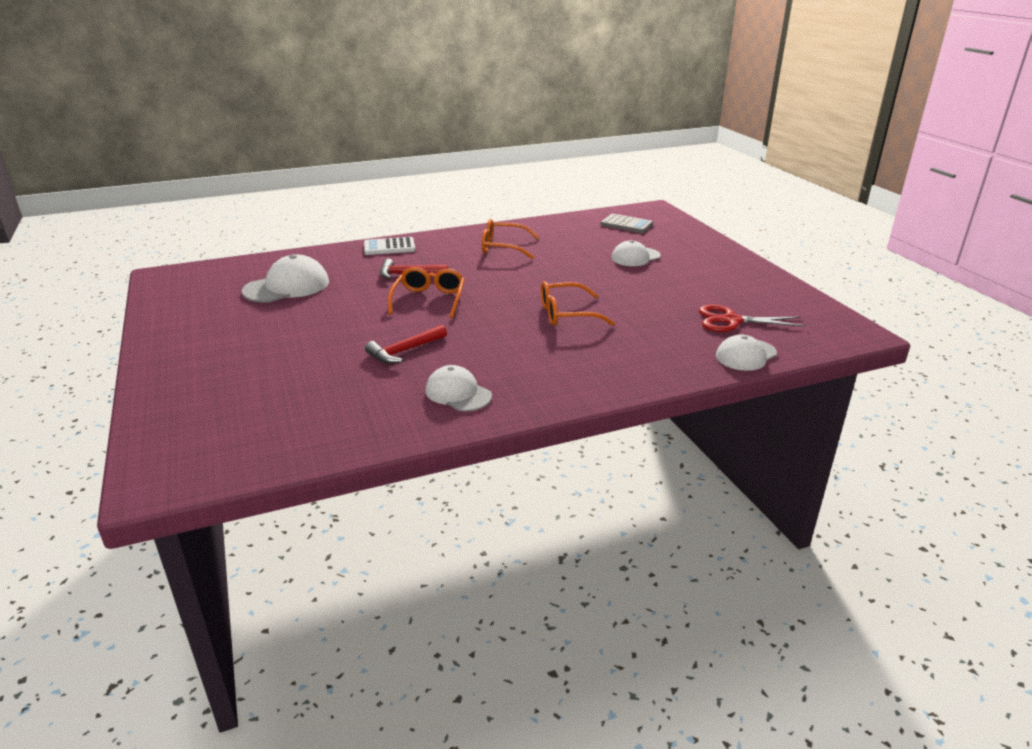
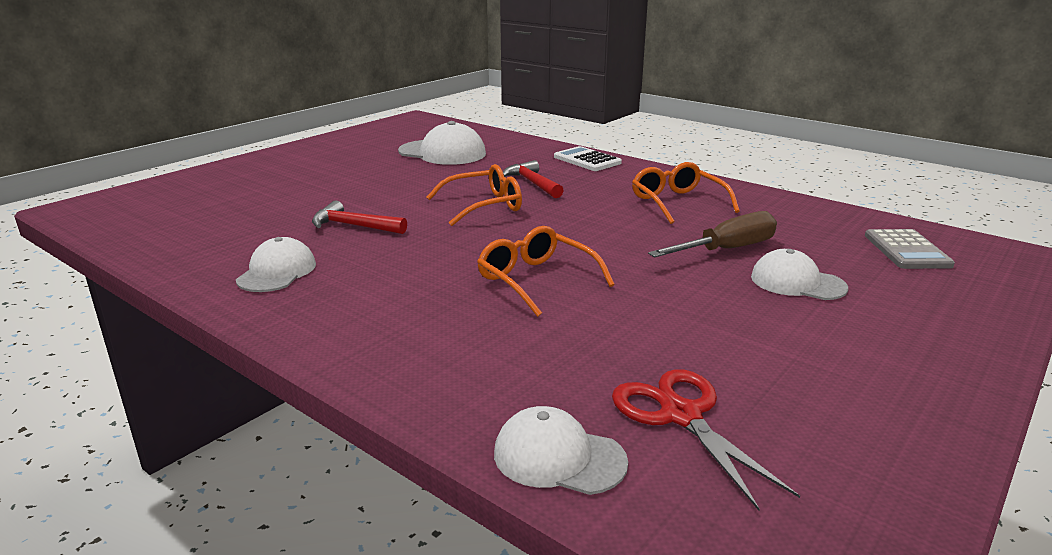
camera: 60 degrees right, 5 degrees down
none -> brown screwdriver [648,211,777,257]

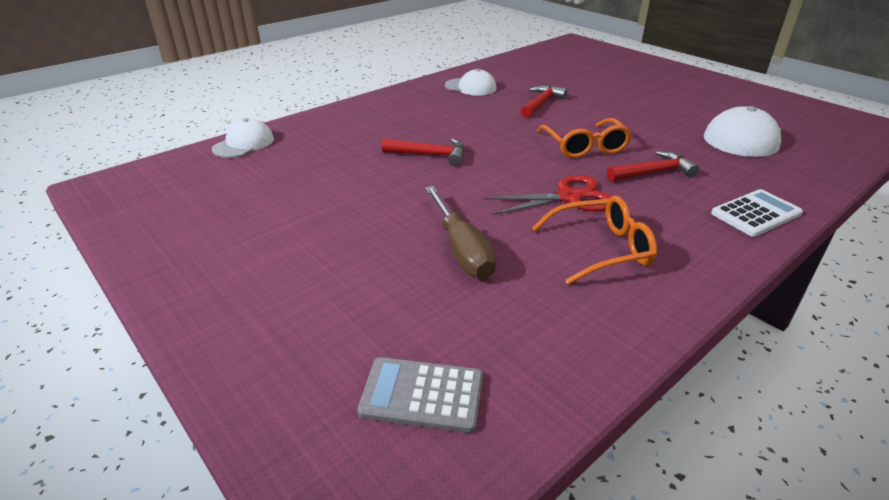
camera: 100 degrees right, 10 degrees up
orange glasses [477,226,615,317] -> red hammer [382,139,465,166]
red scissors [612,369,800,511] -> red scissors moved to [484,175,612,215]
white cap [751,249,848,300] -> none

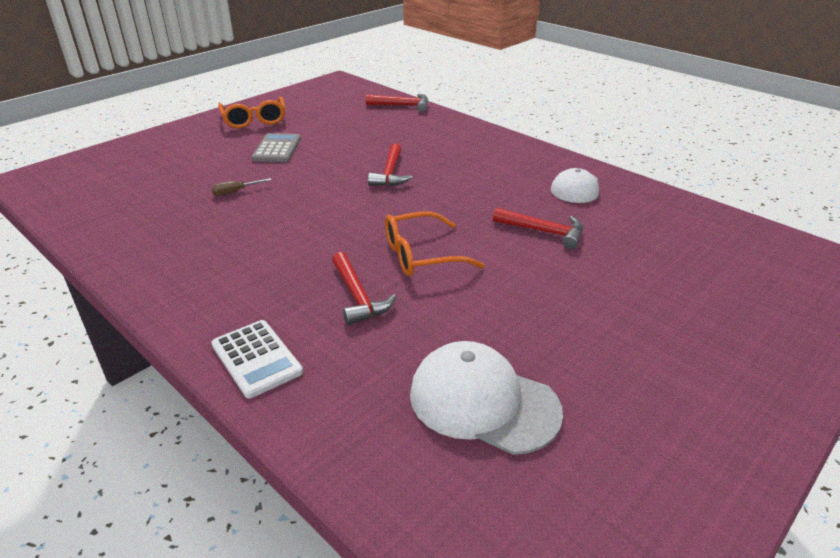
camera: 85 degrees right, 0 degrees up
white cap [212,118,274,158] -> red hammer [366,94,429,112]
grey calculator [357,357,483,433] -> grey calculator moved to [252,133,301,162]
brown screwdriver [425,186,497,279] -> brown screwdriver [211,178,271,196], size x0.49
red scissors [484,175,612,215] -> none
orange glasses [532,195,657,285] -> orange glasses moved to [218,96,285,128]

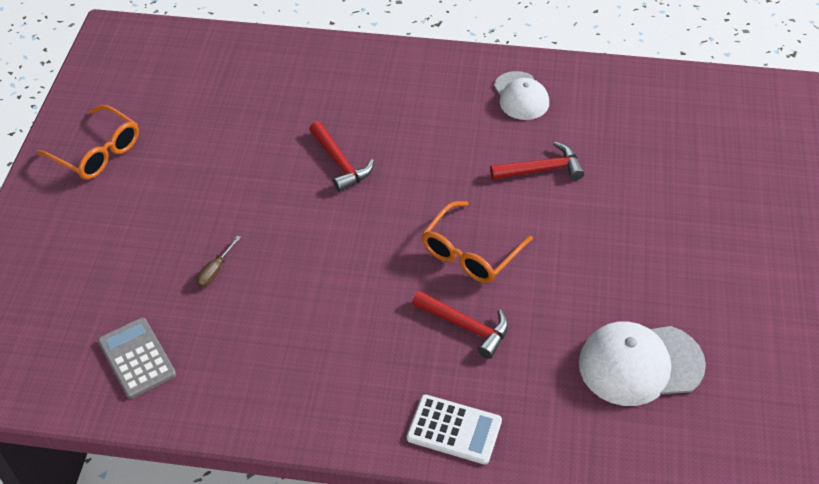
camera: 35 degrees left, 15 degrees up
grey calculator [252,133,301,162] -> grey calculator moved to [98,317,176,399]
red hammer [366,94,429,112] -> none

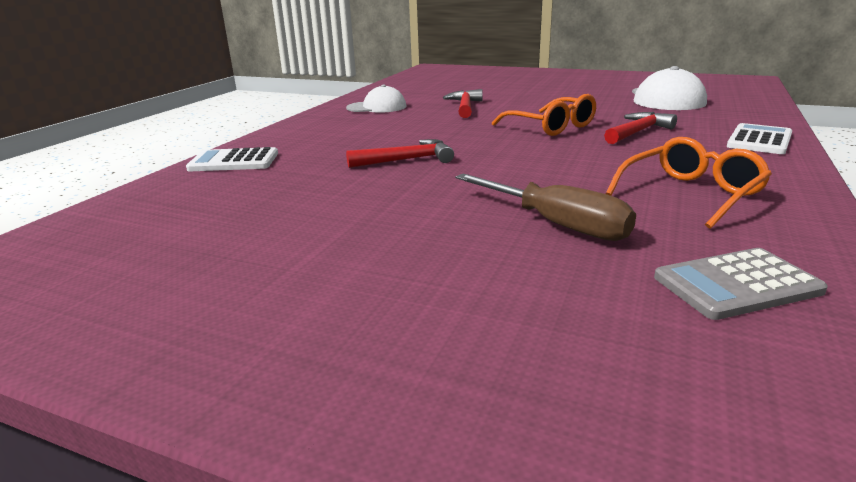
camera: 75 degrees left, 25 degrees down
orange glasses [36,105,139,180] -> orange glasses moved to [606,137,772,229]
brown screwdriver [196,236,241,287] -> brown screwdriver [455,174,636,241], size x2.05
none -> white calculator [186,147,278,171]

